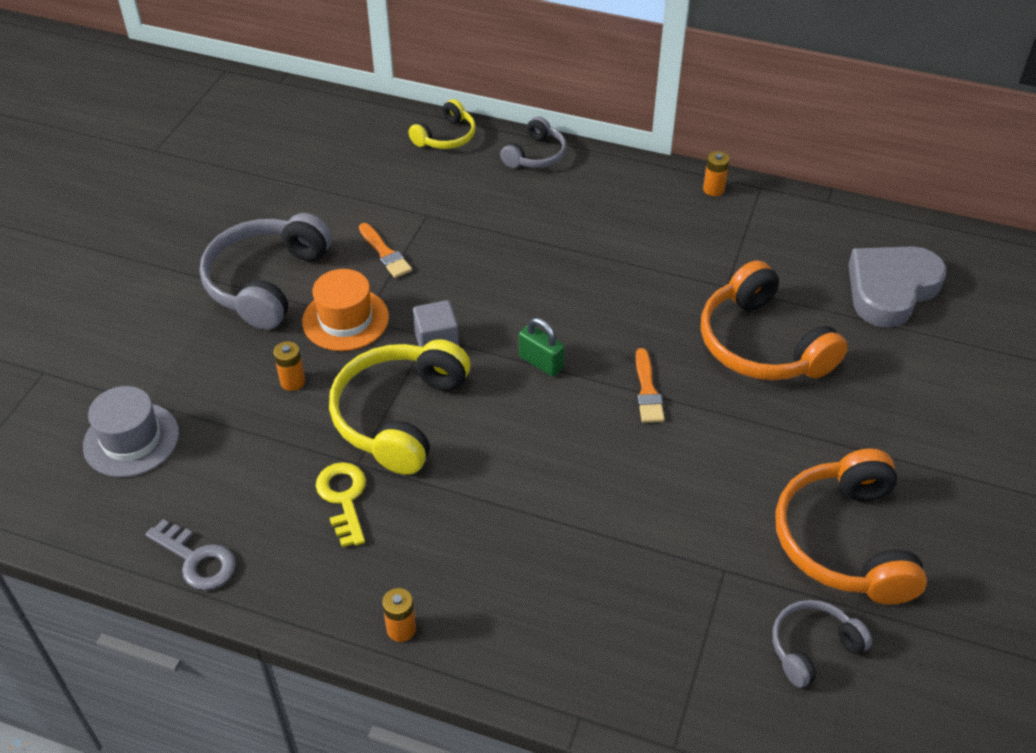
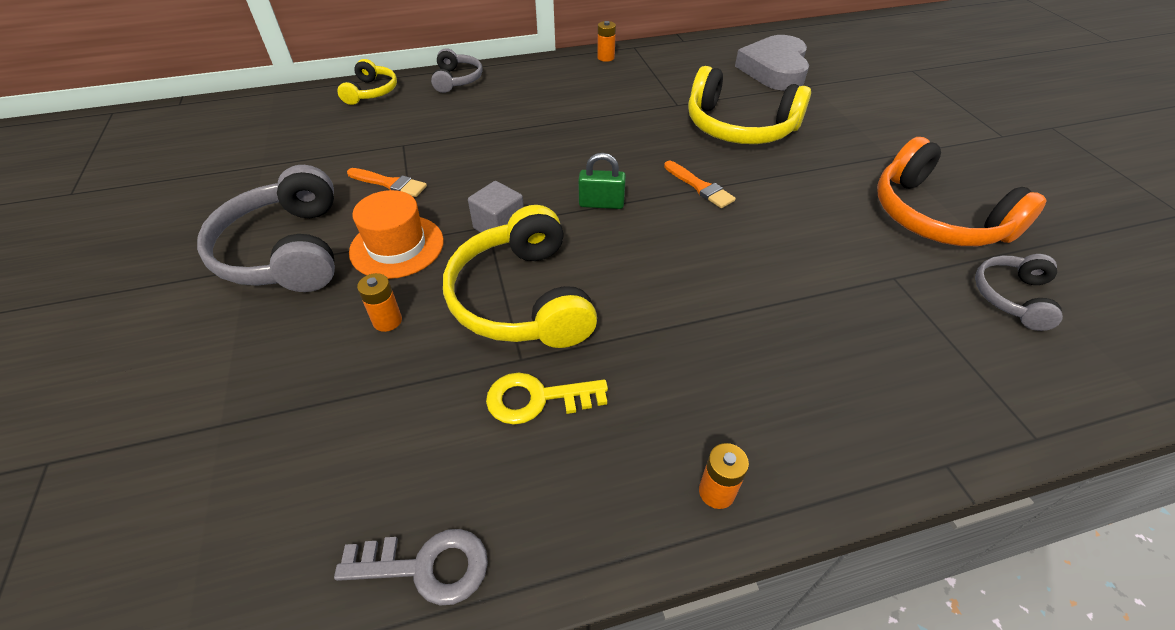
camera: 35 degrees left, 0 degrees up
grey hat [83,386,179,477] -> none
yellow key [316,462,366,547] -> yellow key turned 45 degrees counterclockwise [486,373,608,425]
orange headphones [701,260,848,380] -> yellow headphones [688,66,811,144]

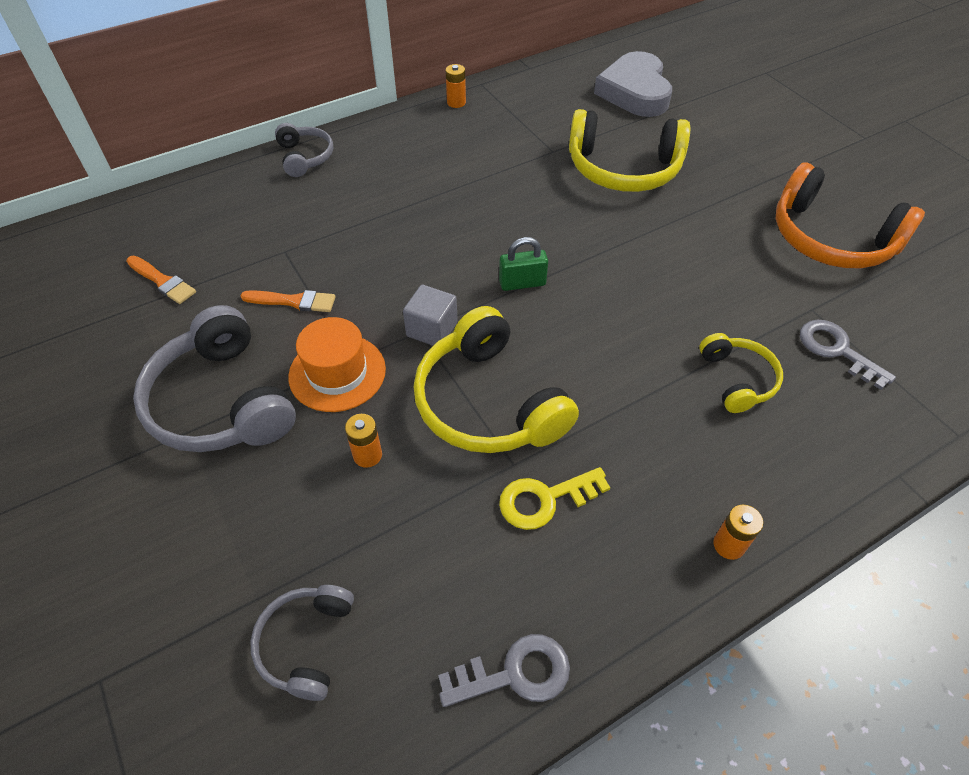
camera: 15 degrees left, 5 degrees up
yellow headphones [337,59,397,105] -> yellow headphones moved to [699,333,783,413]
orange brush [664,161,736,208] -> orange brush moved to [126,256,196,304]
grey headphones [975,254,1063,331] -> grey headphones moved to [250,585,354,701]
none -> grey key [800,320,896,390]

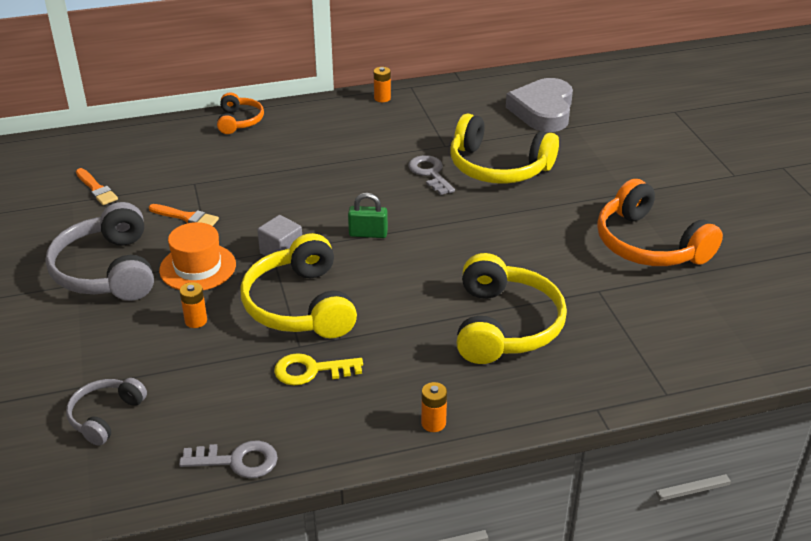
camera: 15 degrees right, 15 degrees down
grey headphones [275,123,333,177] -> orange headphones [217,93,264,134]
yellow headphones [699,333,783,413] -> yellow headphones [456,253,567,364], size x1.82
grey key [800,320,896,390] -> grey key moved to [408,155,455,195]

